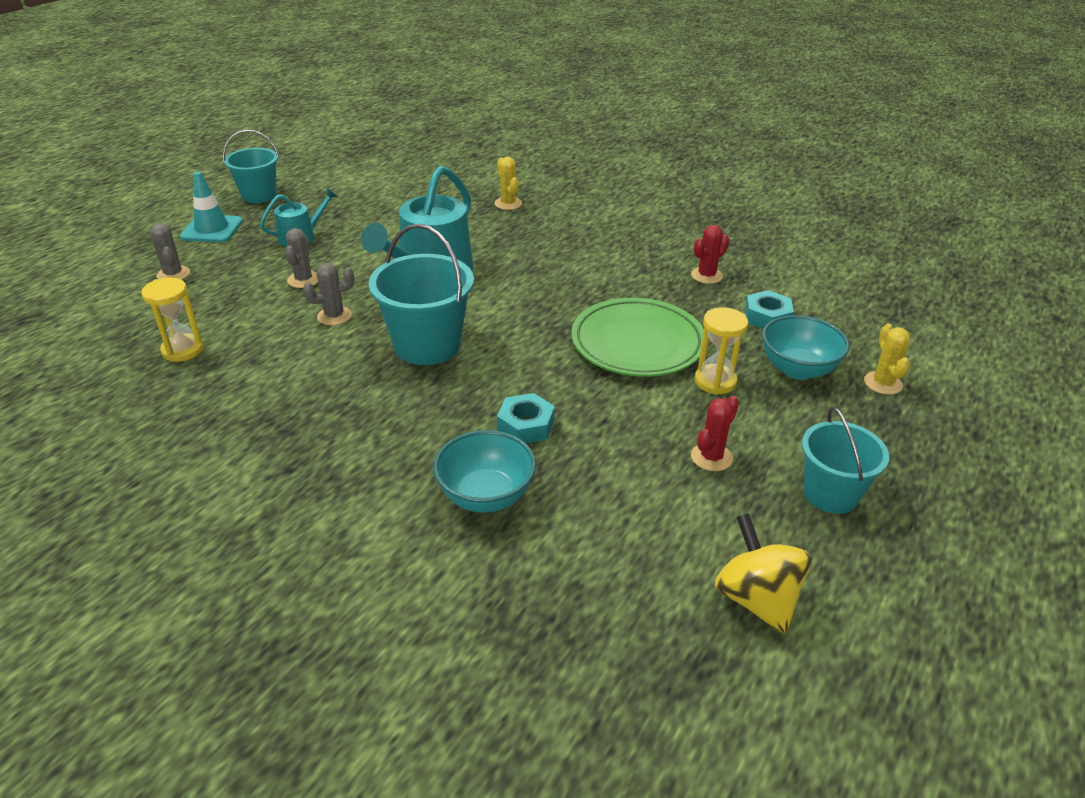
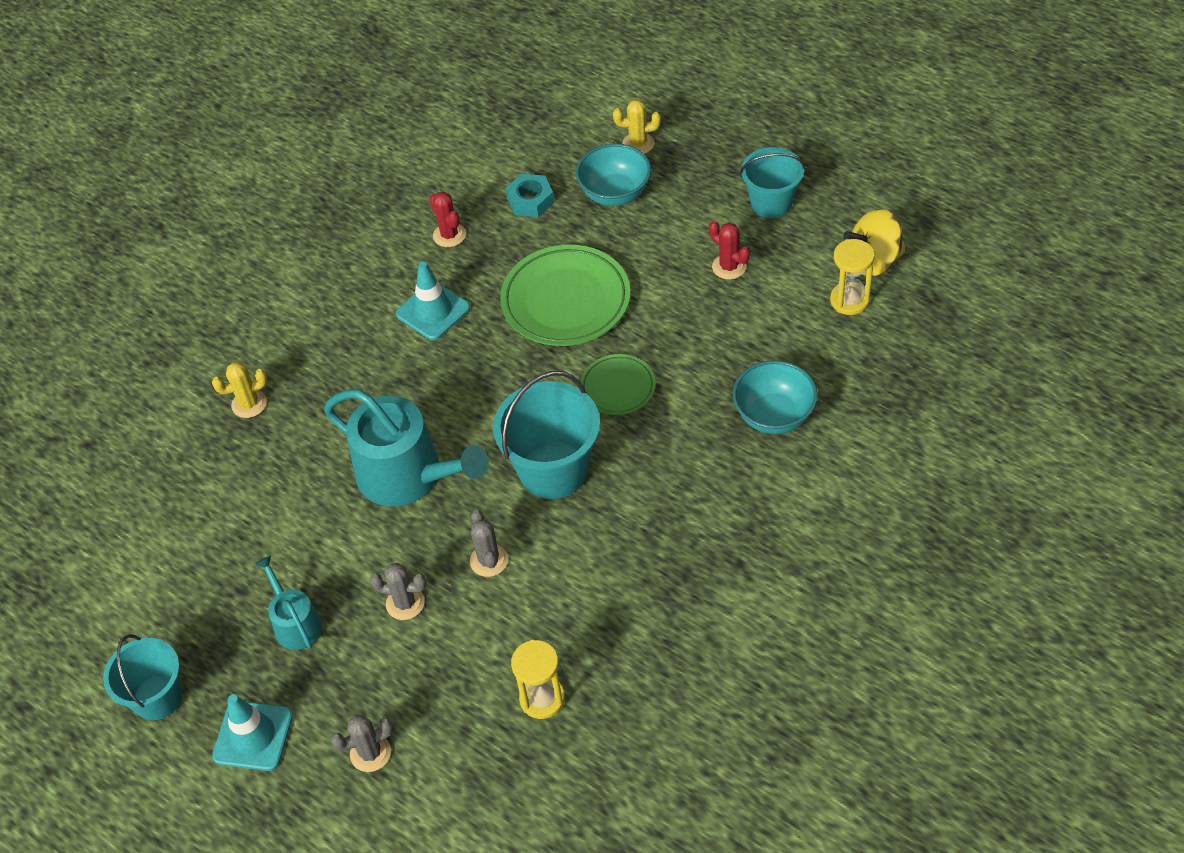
camera: 80 degrees left, 15 degrees up
turquoise nut [497,393,555,443] -> none
yellow hourglass [695,307,748,395] -> yellow hourglass moved to [830,239,874,315]
none -> turquoise traffic cone [396,262,470,340]
none -> green plate [580,354,656,415]

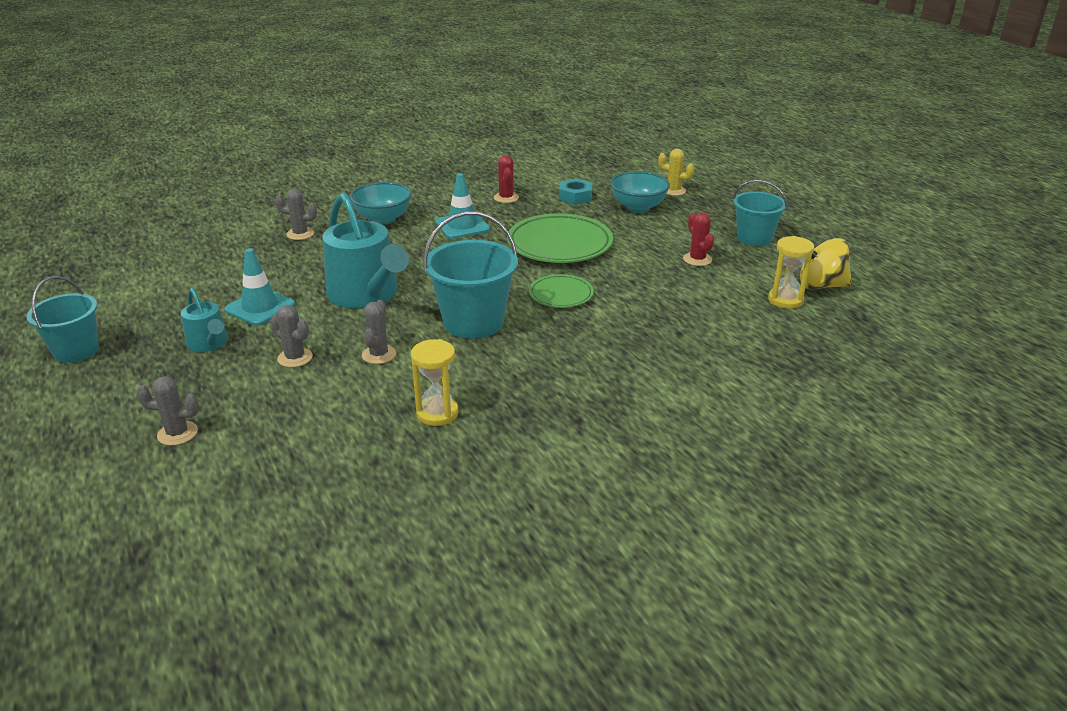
camera: 20 degrees right, 20 degrees down
yellow cactus [212,362,267,418] -> grey cactus [275,189,317,240]
turquoise traffic cone [212,694,293,771] -> turquoise traffic cone moved to [225,248,295,326]
turquoise watering can [255,555,322,650] -> turquoise watering can turned 150 degrees clockwise [181,288,228,352]
yellow hourglass [511,640,565,719] -> yellow hourglass moved to [411,339,458,426]
turquoise bowl [732,360,818,434] -> turquoise bowl moved to [350,182,412,225]

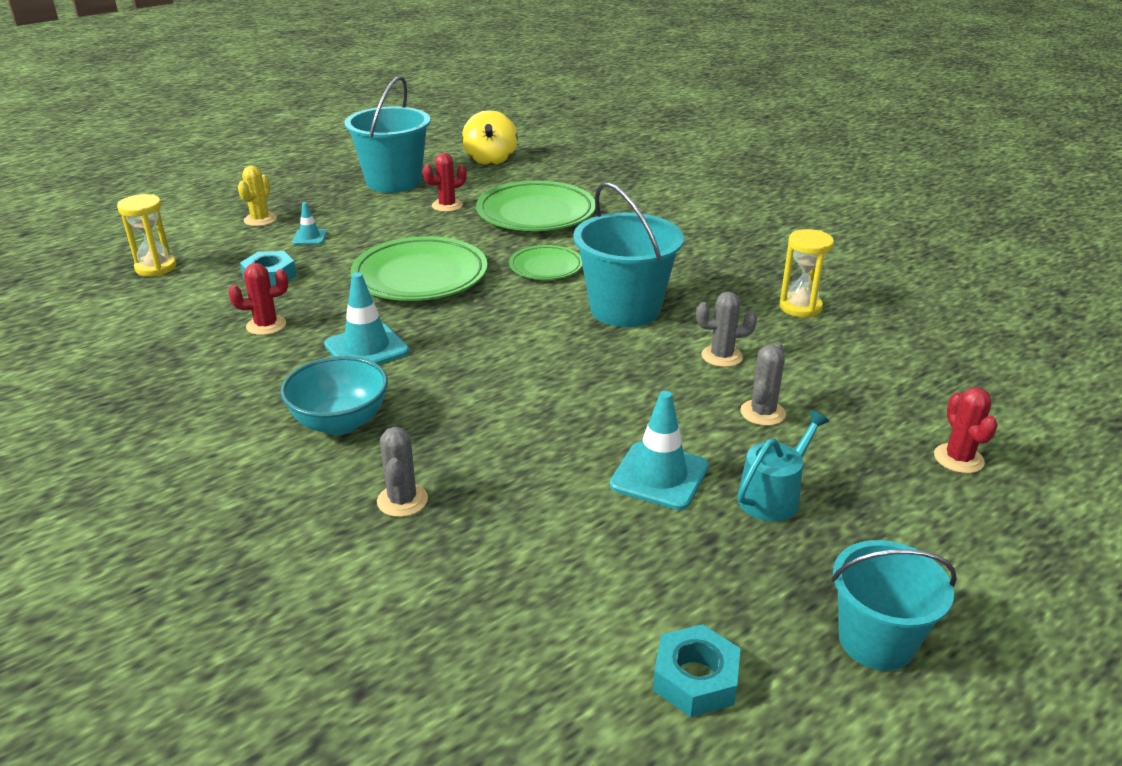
camera: 100 degrees left, 0 degrees up
grey cactus [136,376,199,446] -> red cactus [934,387,998,473]
turquoise watering can [322,193,409,309] -> none
turquoise bowl [610,171,670,213] -> turquoise traffic cone [292,202,327,245]
turquoise bucket [733,180,787,246] -> turquoise bucket [344,76,431,193], size x1.50
yellow hourglass [768,236,814,309] -> yellow hourglass moved to [117,194,176,277]
none -> green plate [476,181,596,231]
none -> turquoise nut [653,624,741,717]

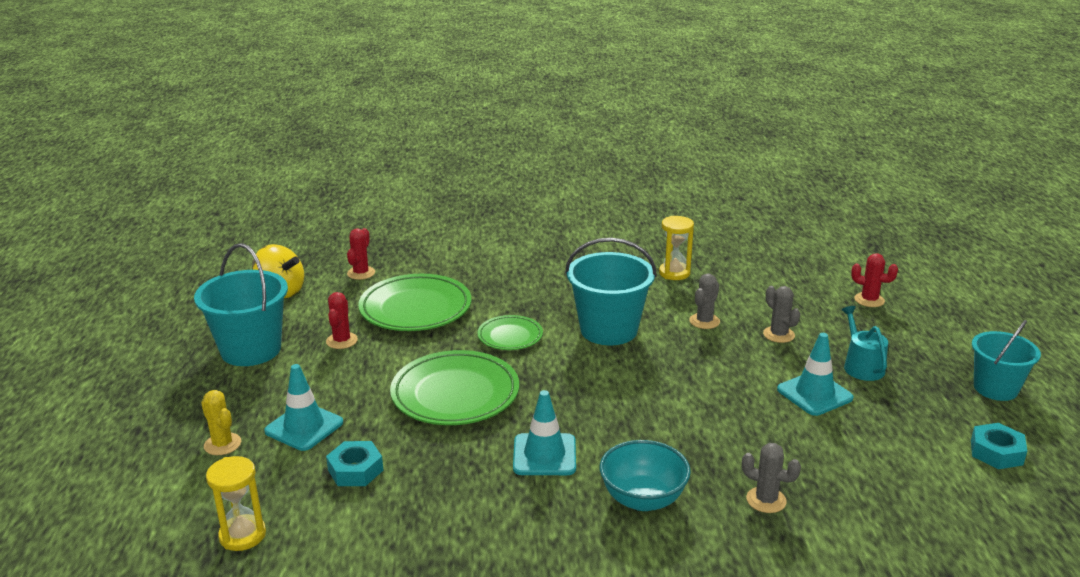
camera: 55 degrees left, 5 degrees down
red cactus [229,263,288,335] -> red cactus moved to [347,228,375,280]
turquoise traffic cone [292,202,327,245] -> turquoise traffic cone [264,364,343,451], size x1.82

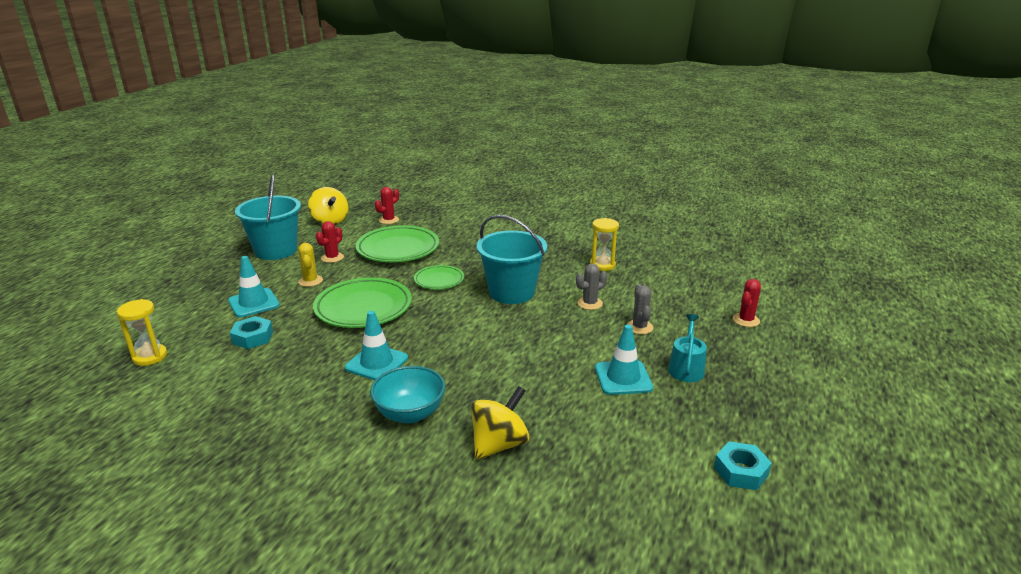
camera: 25 degrees right, 0 degrees up
yellow cactus [201,390,241,455] -> yellow cactus moved to [298,243,323,287]
grey cactus [742,443,801,513] -> yellow spinning top [471,386,530,460]
red cactus [851,253,898,307] -> red cactus turned 75 degrees clockwise [733,279,761,327]
turquoise bucket [972,320,1041,401] -> none

